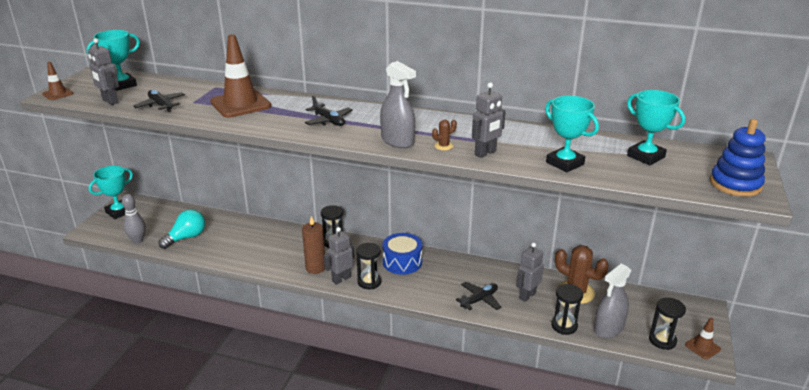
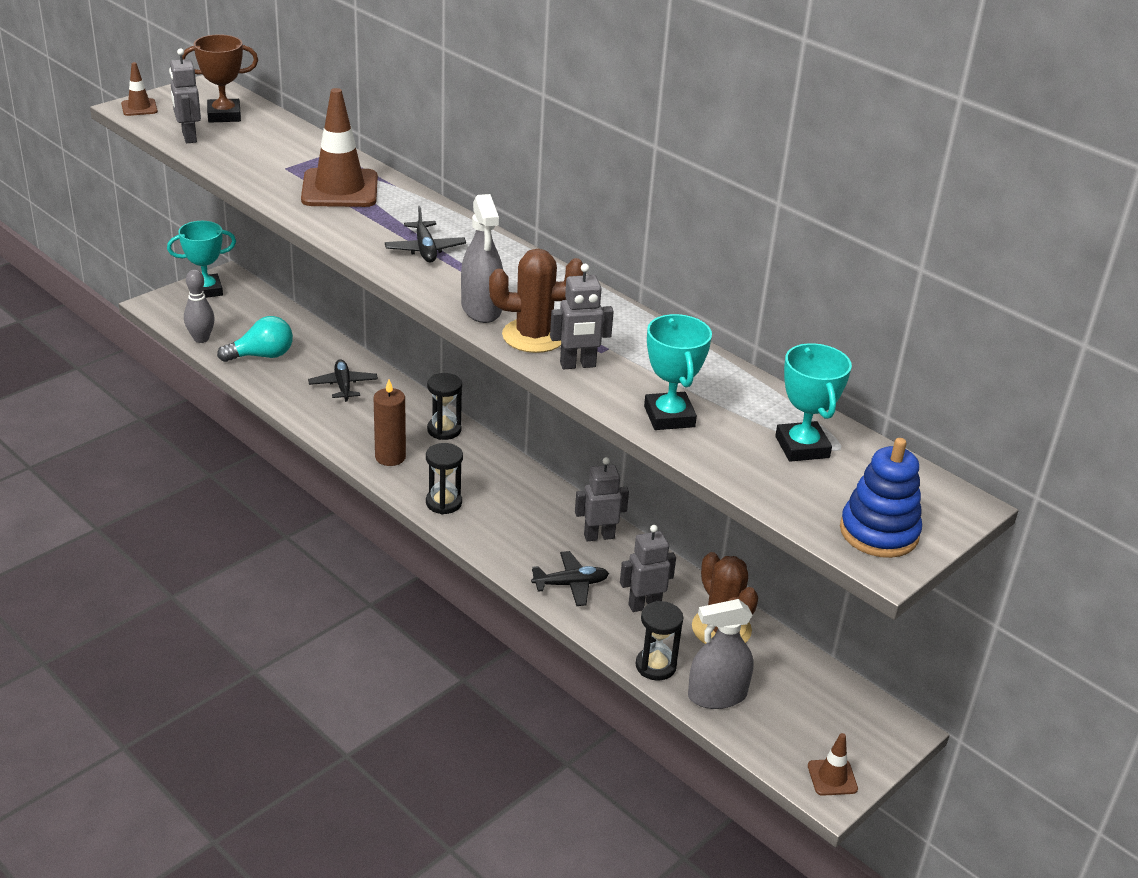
camera: 25 degrees right, 5 degrees up
turquoise trophy [87,30,140,91] -> brown trophy [182,34,258,123]
black plane [133,90,185,112] -> black plane moved to [308,359,378,402]
grey robot [324,227,355,285] -> grey robot moved to [575,457,629,541]
blue drum [382,233,422,275] -> none
brown cactus [432,120,457,151] -> brown cactus [489,249,583,353], size x2.21
black hourglass [649,297,686,350] -> none

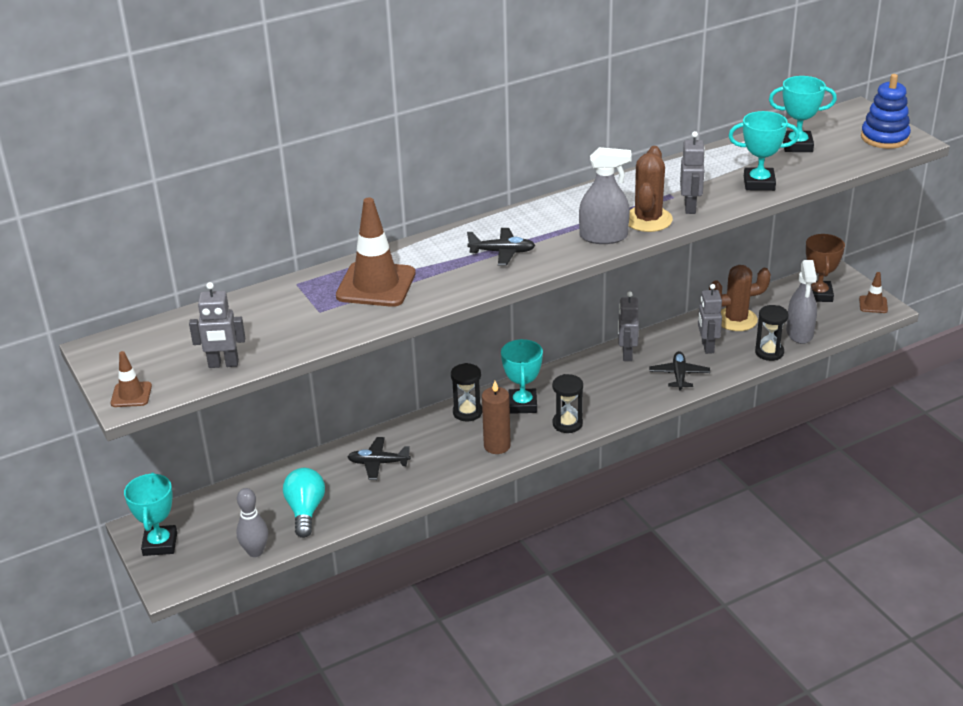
camera: 70 degrees left, 0 degrees up
brown trophy [182,34,258,123] -> brown trophy moved to [806,234,845,302]
none -> turquoise trophy [501,339,543,414]

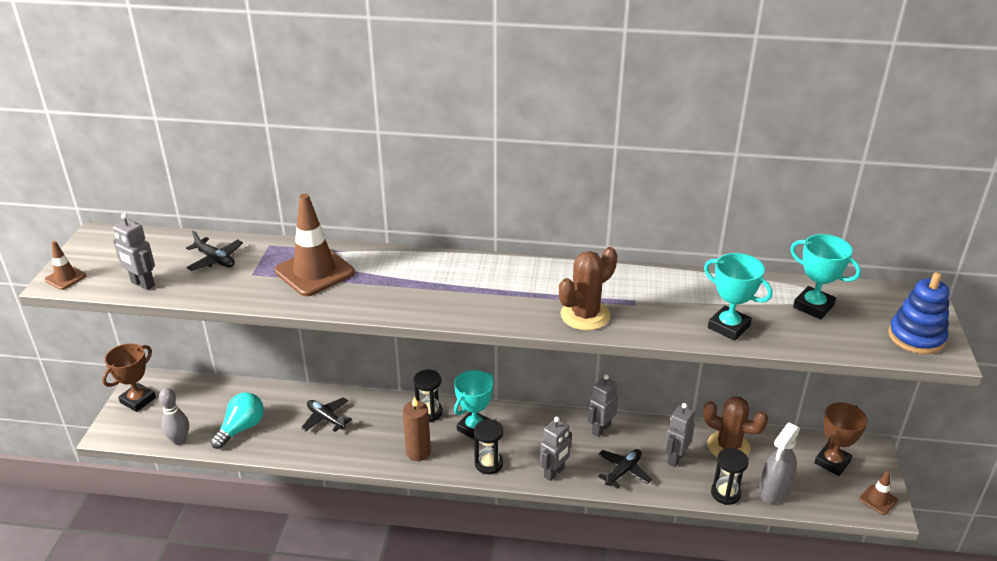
camera: 35 degrees right, 0 degrees up
turquoise trophy [124,473,177,556] -> brown trophy [102,343,156,412]
black plane [467,228,535,266] -> black plane moved to [186,231,243,271]
grey spray bottle [579,147,632,244] -> none
grey robot [680,131,706,214] -> grey robot moved to [540,417,572,481]

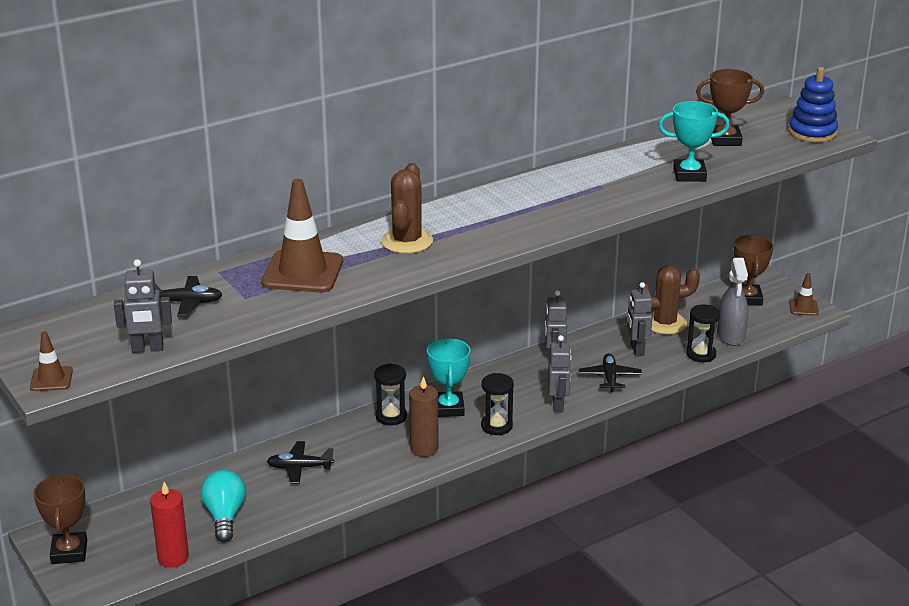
camera: 40 degrees left, 5 degrees down
grey bowling pin [159,388,189,445] -> red candle [150,482,189,567]
brown cactus [559,247,617,330] -> brown cactus moved to [381,163,433,254]
turquoise trophy [790,234,861,319] -> brown trophy [696,69,764,146]

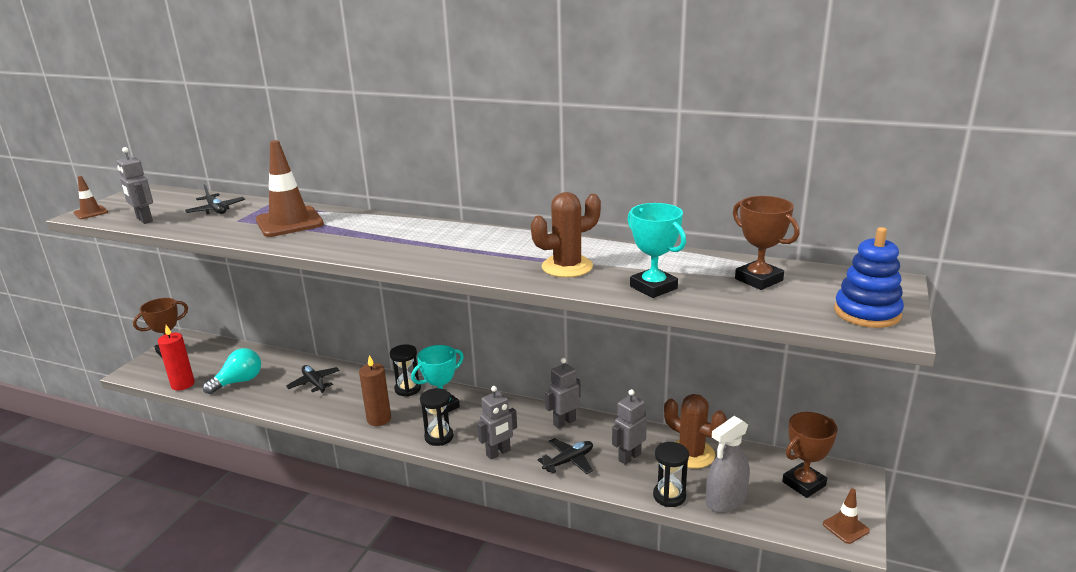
camera: 55 degrees right, 5 degrees down
brown cactus [381,163,433,254] -> brown cactus moved to [531,192,601,278]

